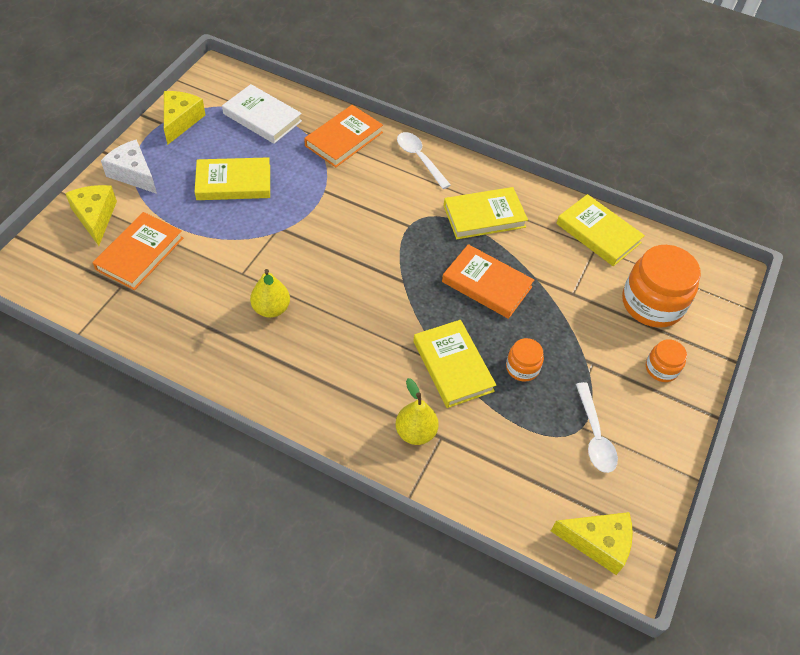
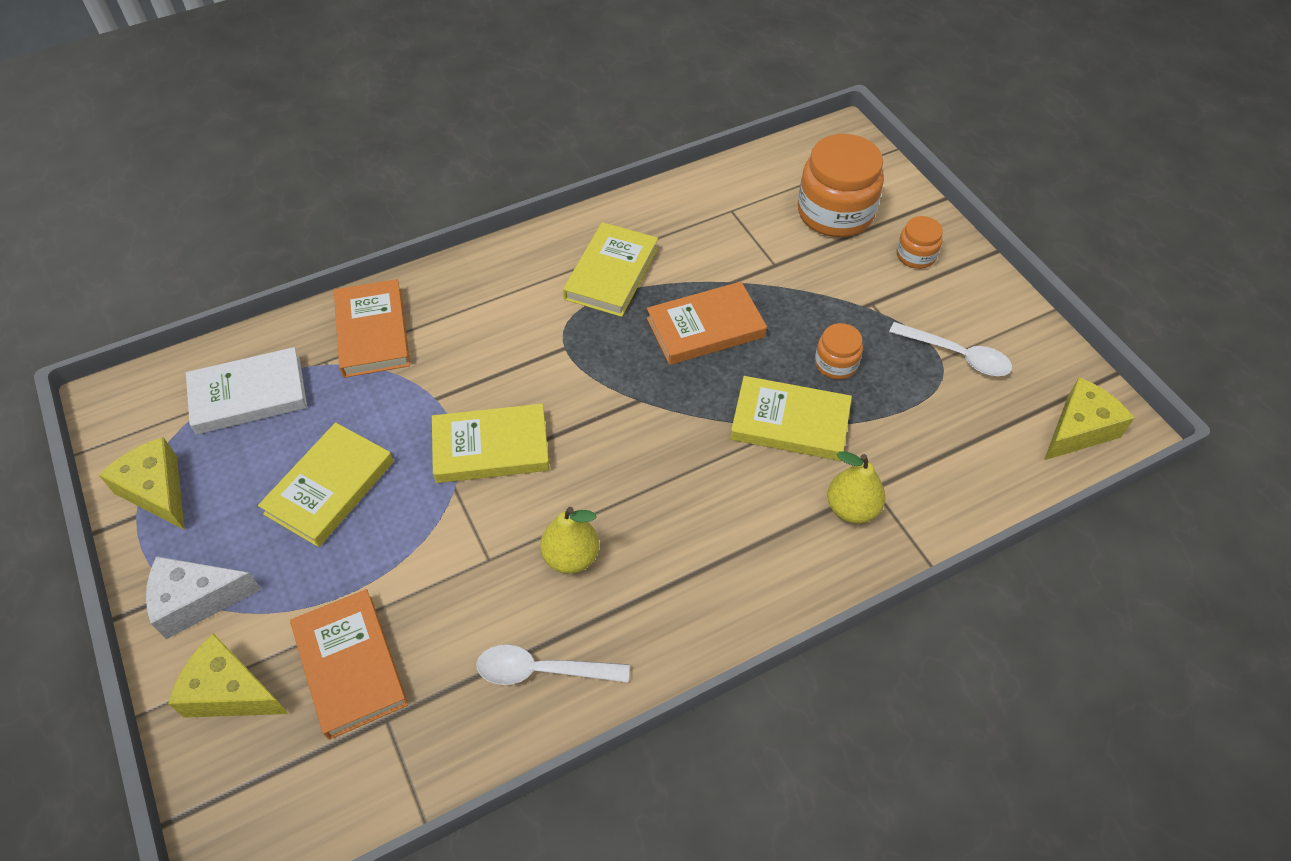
camera: 50 degrees left, 0 degrees up
white spoon [397,132,451,189] -> white spoon moved to [476,645,629,685]
yellow book [556,194,645,266] -> yellow book moved to [432,404,550,483]

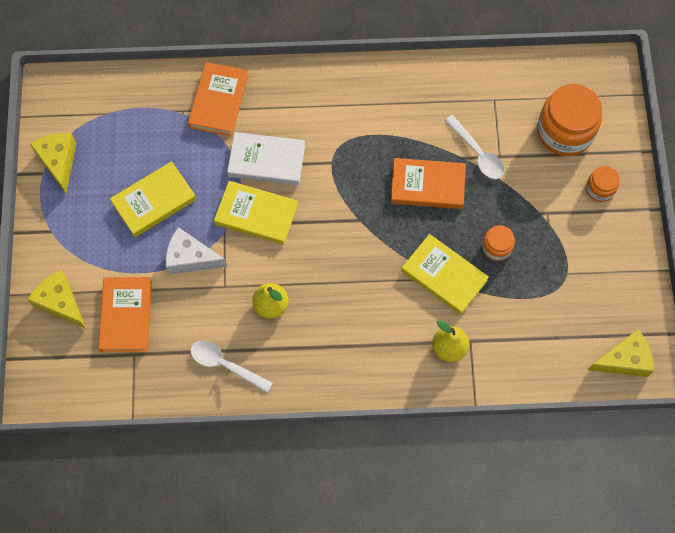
camera: 25 degrees right, 15 degrees up
white cheese [146,556,261,639] -> white cheese moved to [166,227,227,275]
white book [186,347,307,435] -> white book moved to [227,132,305,185]
yellow book [563,222,658,317] -> none
white spoon [889,322,1012,376] -> white spoon moved to [445,115,504,179]

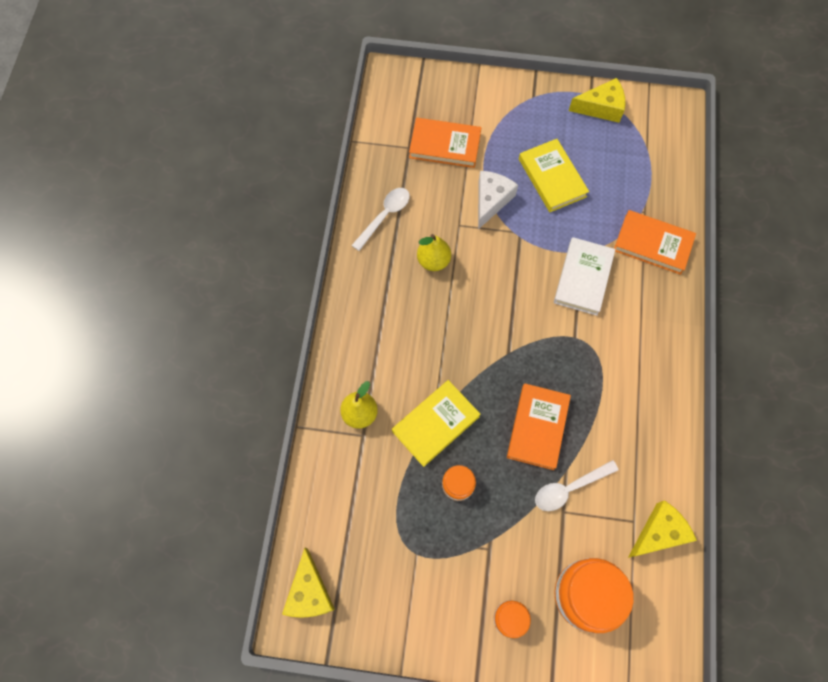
camera: 100 degrees right, 0 degrees up
yellow cheese [28,270,86,329] -> yellow cheese moved to [628,500,697,558]
yellow book [214,181,298,245] -> none

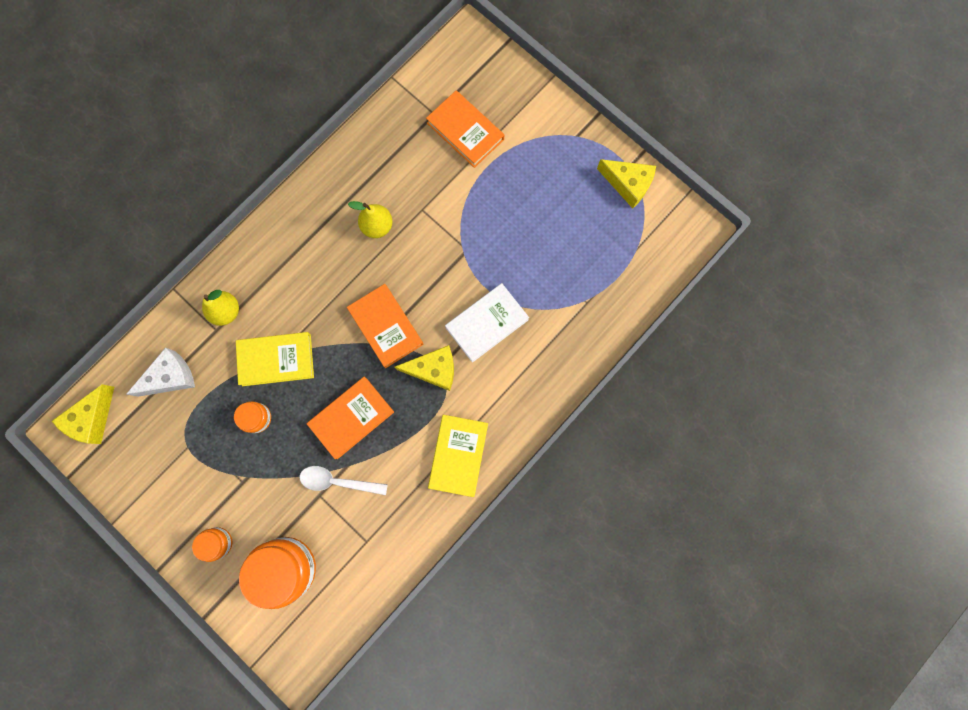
camera: 35 degrees right, 10 degrees up
white spoon [351,188,410,251] -> none
white cheese [478,171,518,229] -> white cheese moved to [126,348,195,397]
yellow book [519,139,589,212] -> yellow book moved to [428,415,488,497]
orange book [614,210,696,275] -> orange book moved to [347,284,423,368]
yellow cheese [628,500,697,558] -> yellow cheese moved to [395,345,454,391]

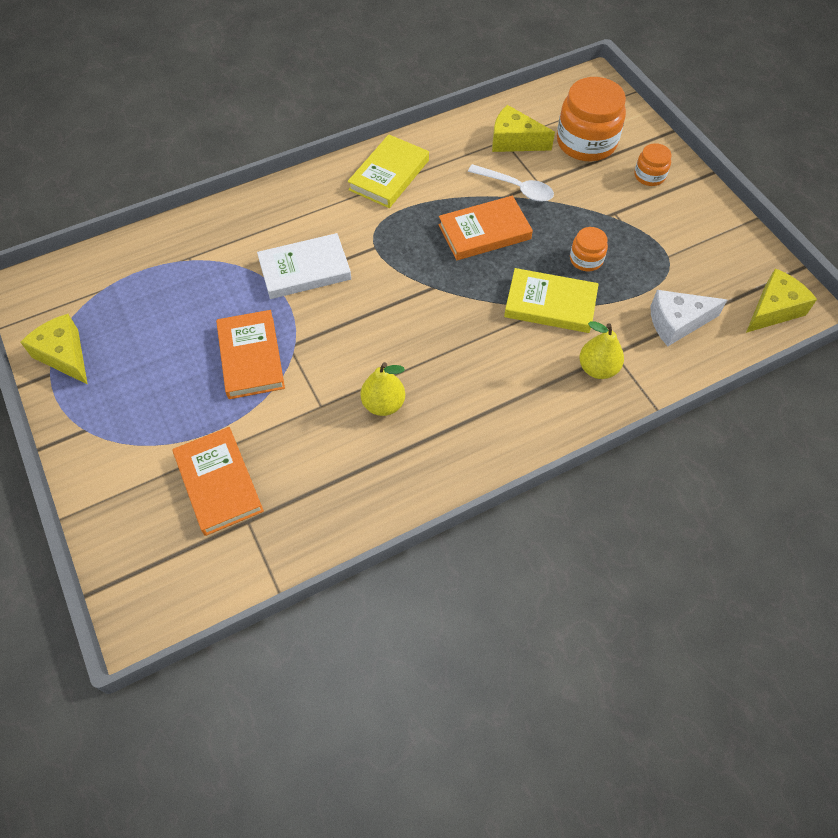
camera: 160 degrees left, 20 degrees down
orange book [347,284,423,368] -> orange book moved to [216,310,285,399]
yellow cheese [395,345,454,391] -> yellow cheese moved to [492,105,555,152]

